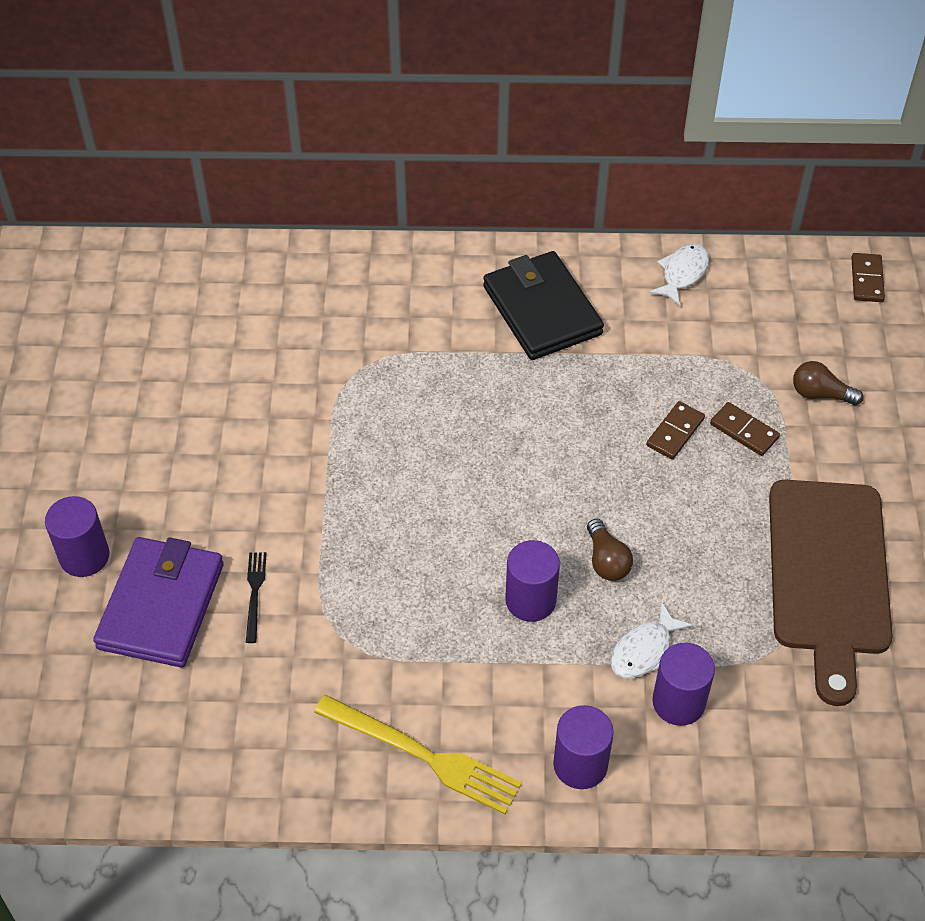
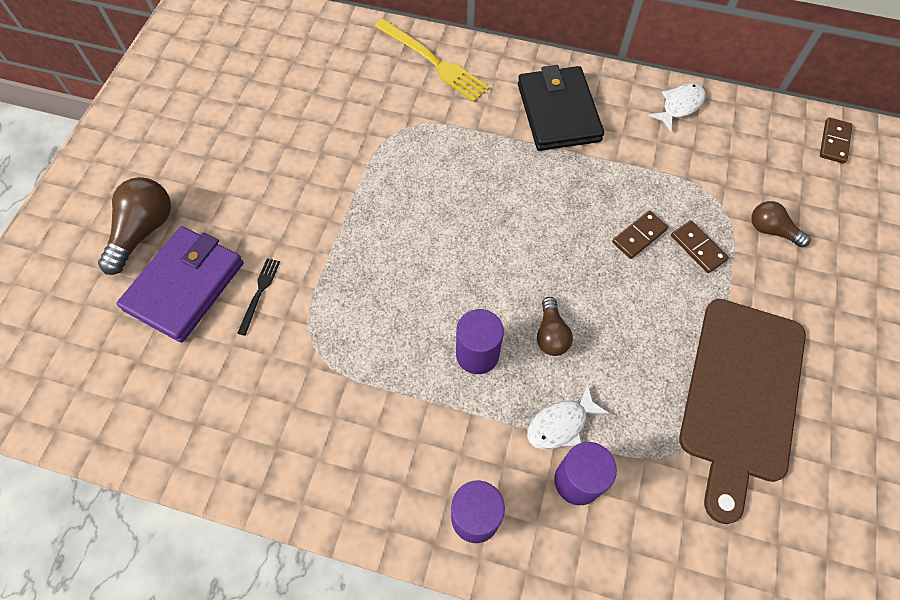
camera: 15 degrees right, 10 degrees up
purple cylinder [45,496,109,577] -> brown light bulb [98,177,171,275]
yellow fork [314,695,522,815] -> yellow fork moved to [375,19,490,102]

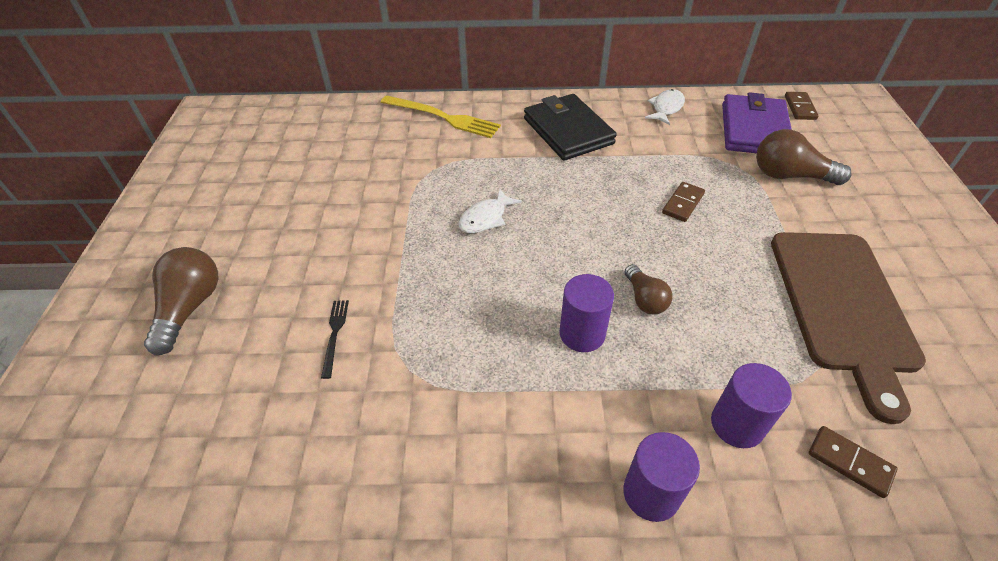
camera: 15 degrees left, 15 degrees down
purple wallet [116,226,244,342] -> purple wallet moved to [722,92,792,153]
white fish [527,384,609,449] -> white fish moved to [459,188,522,233]
brown domino [671,220,729,273] -> brown domino moved to [809,426,898,498]
brown light bulb [752,201,811,247] -> brown light bulb [756,129,851,185], size x1.62

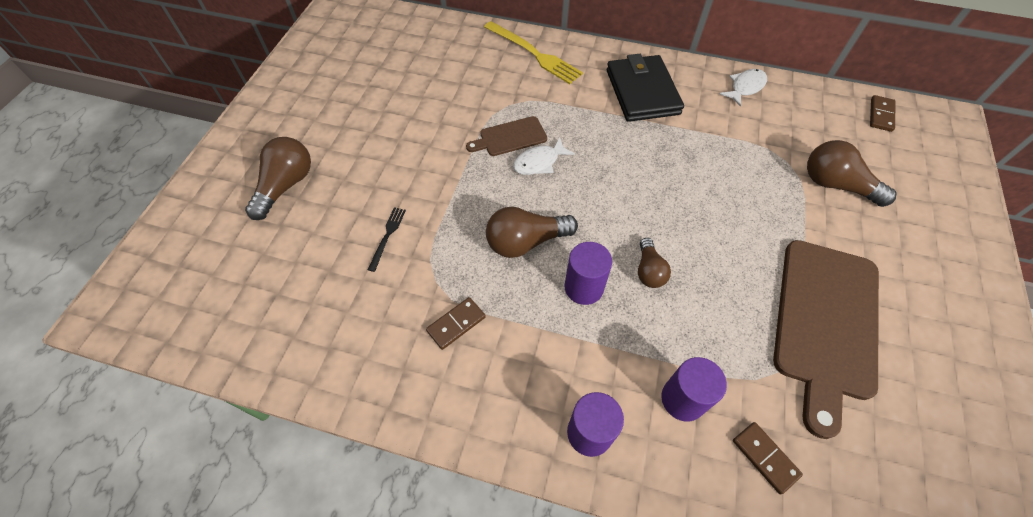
camera: 15 degrees right, 10 degrees up
brown domino [662,182,705,222] -> brown domino moved to [426,297,486,350]
purple wallet [722,92,792,153] -> none
none -> brown cutting board [466,116,547,156]
none -> brown light bulb [486,207,578,258]

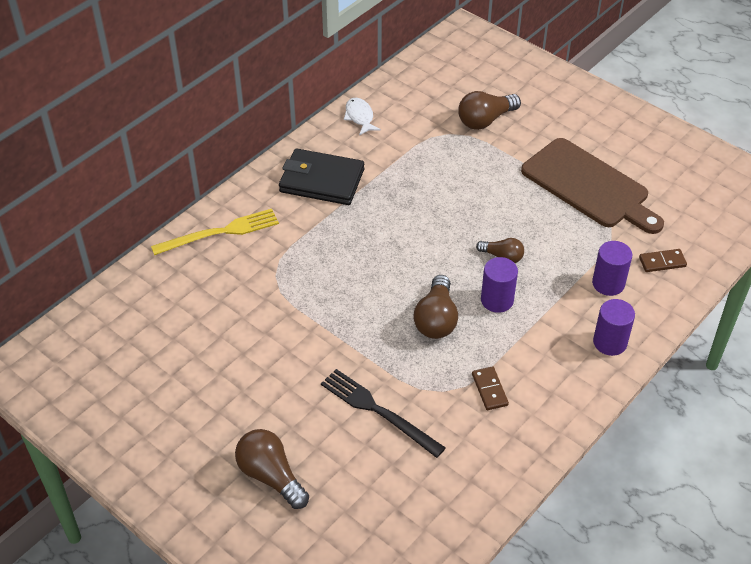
camera: 65 degrees left, 10 degrees down
black fork [368,207,406,272] -> black fork [321,369,446,458], size x1.98
brown cutting board [466,116,547,156] -> none
white fish [513,137,575,175] -> none
brown domino [870,95,895,132] -> none

